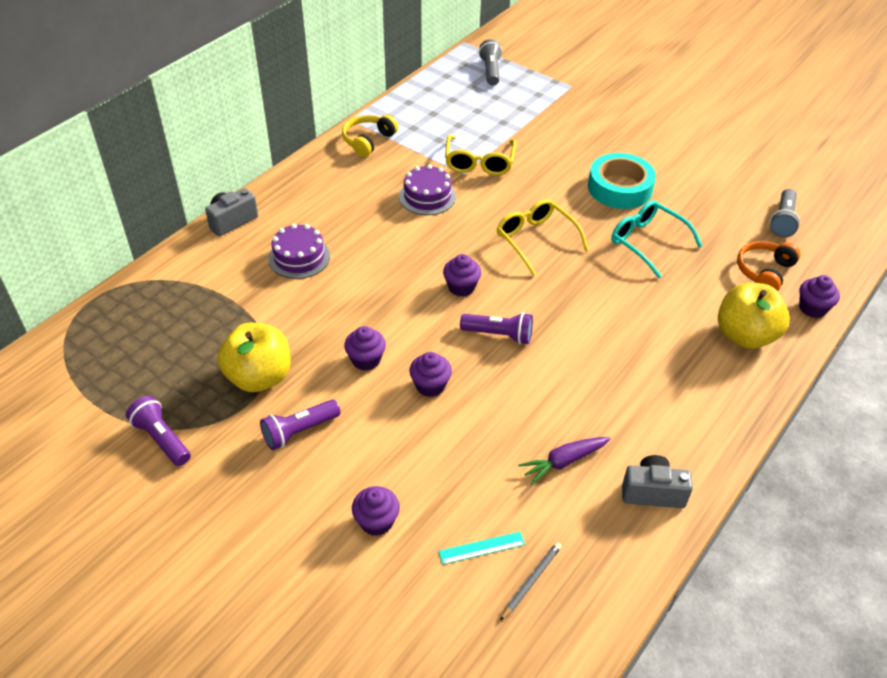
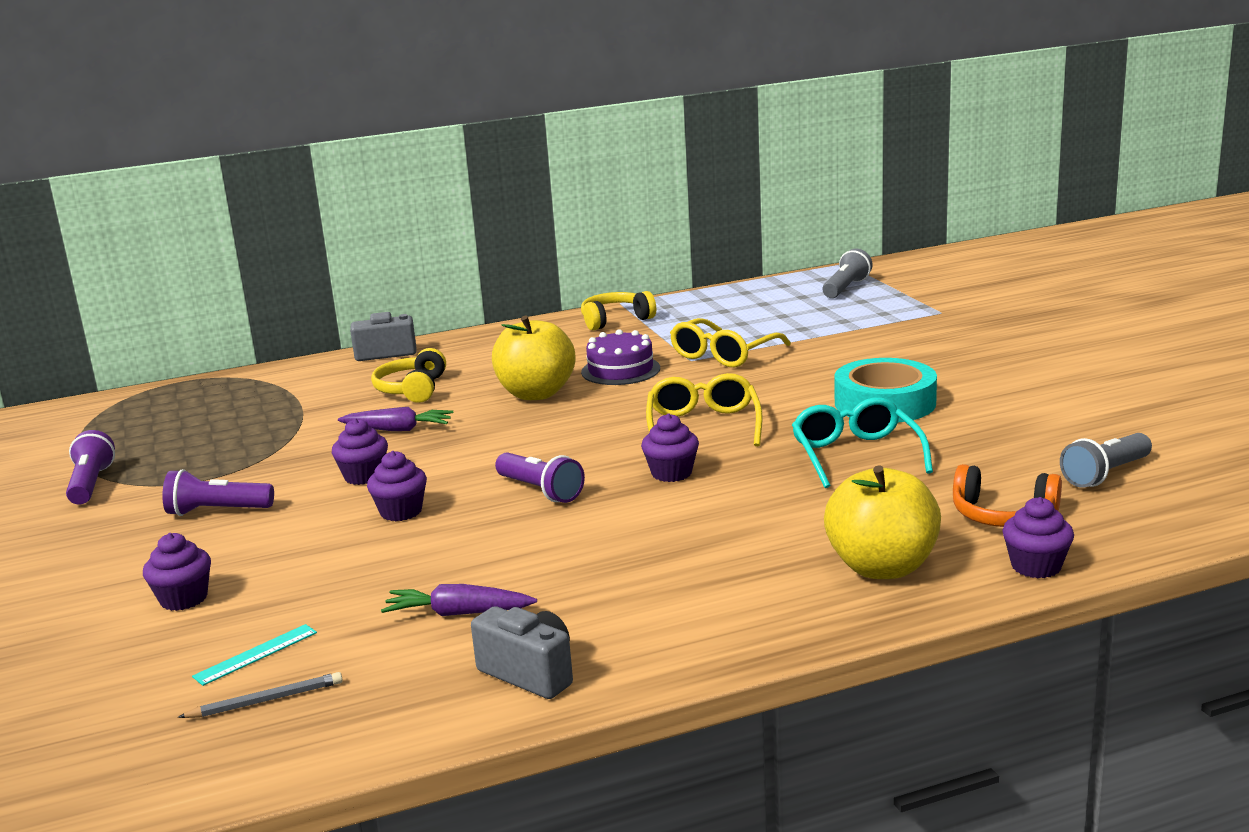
camera: 35 degrees right, 25 degrees down
yellow apple [217,323,291,392] -> yellow apple moved to [492,315,576,400]
purple cake [268,223,330,279] -> yellow headphones [371,348,446,403]
turquoise ruler [439,532,525,565] -> turquoise ruler turned 60 degrees counterclockwise [192,624,317,686]
purple cupcake [443,254,481,297] -> purple cupcake moved to [641,413,699,482]
orange headphones [737,241,801,291] -> orange headphones turned 135 degrees counterclockwise [953,464,1062,527]
none -> purple carrot [338,407,453,431]

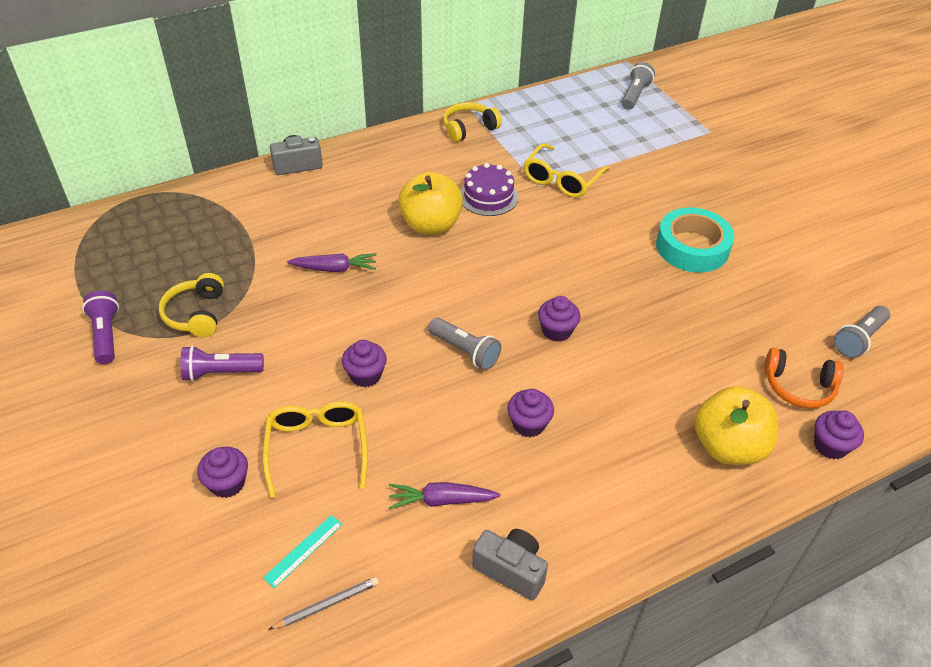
camera: 10 degrees left, 25 degrees up
purple cupcake [332,418,388,485] -> purple cupcake moved to [507,389,554,437]
yellow headphones [371,348,446,403] -> yellow headphones moved to [159,273,224,337]
purple flashlight [495,453,585,503] -> grey flashlight [428,317,501,370]
yellow glasses [646,373,763,446] -> yellow glasses moved to [263,401,368,498]
turquoise glasses [792,397,933,488] -> none

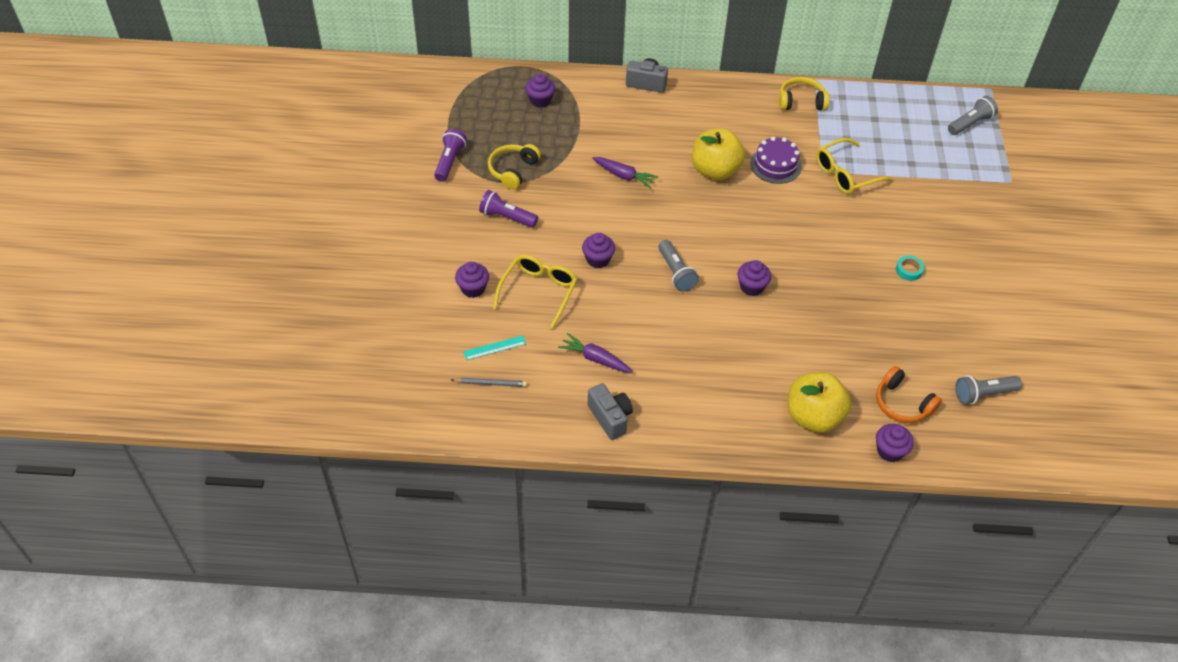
camera: 30 degrees right, 5 degrees up
purple cupcake [507,389,554,437] -> purple cupcake moved to [526,74,555,108]
turquoise tape [656,208,734,272] -> turquoise tape [896,255,924,281], size x0.42

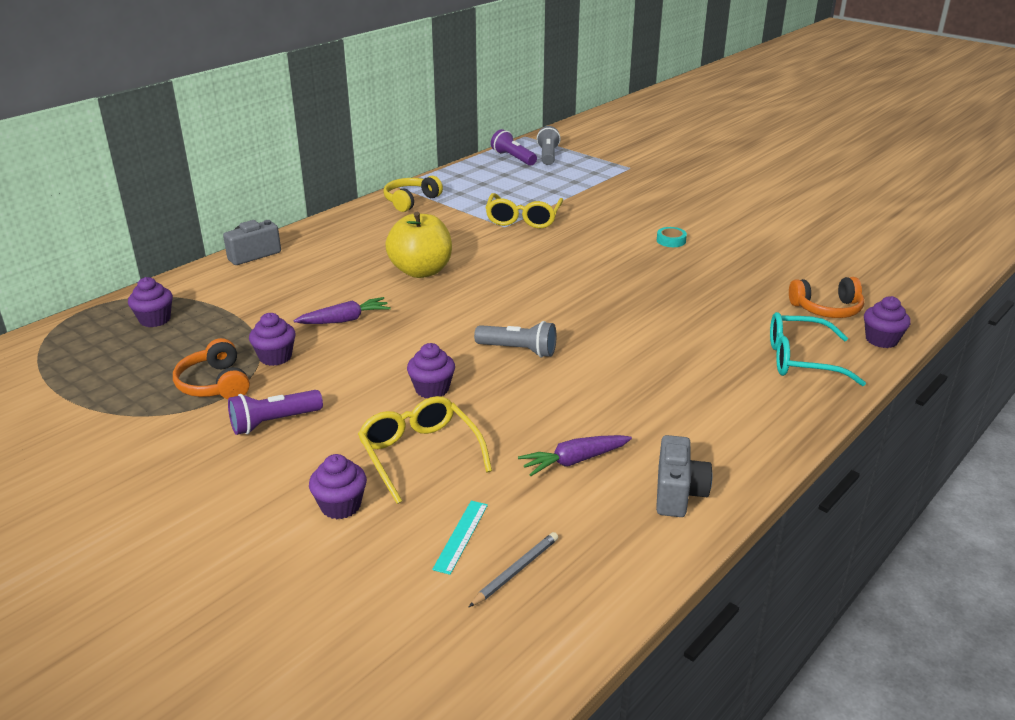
camera: 50 degrees left, 20 degrees down
purple flashlight [434,129,467,181] -> purple flashlight moved to [491,129,537,166]
yellow headphones [488,144,541,190] -> orange headphones [173,338,250,399]
grey camera [588,383,633,440] -> grey camera turned 90 degrees clockwise [656,435,712,517]
purple cupcake [738,260,771,296] -> purple cupcake moved to [249,313,296,366]
purple cake [750,137,802,184] -> none
yellow apple [788,372,851,433] -> turquoise glasses [770,312,866,386]
grey flashlight [955,376,1022,404] -> none

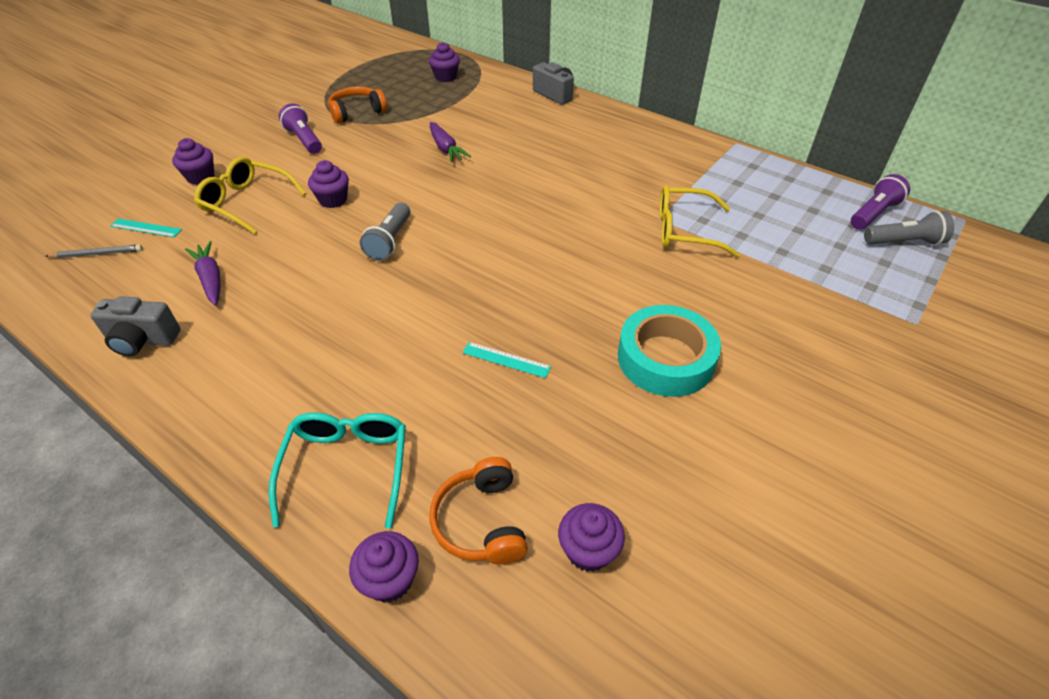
camera: 85 degrees right, 15 degrees up
purple cupcake [249,313,296,366] -> purple cupcake moved to [558,503,625,572]
yellow glasses [358,396,492,504] -> yellow glasses turned 120 degrees counterclockwise [194,157,306,234]
yellow headphones [383,176,443,212] -> none
yellow apple [385,212,452,278] -> none
grey pencil [469,532,558,607] -> grey pencil turned 45 degrees counterclockwise [46,244,143,258]
turquoise tape [657,227,687,247] -> turquoise tape [618,305,721,397], size x2.38
none -> turquoise ruler [462,342,551,378]

